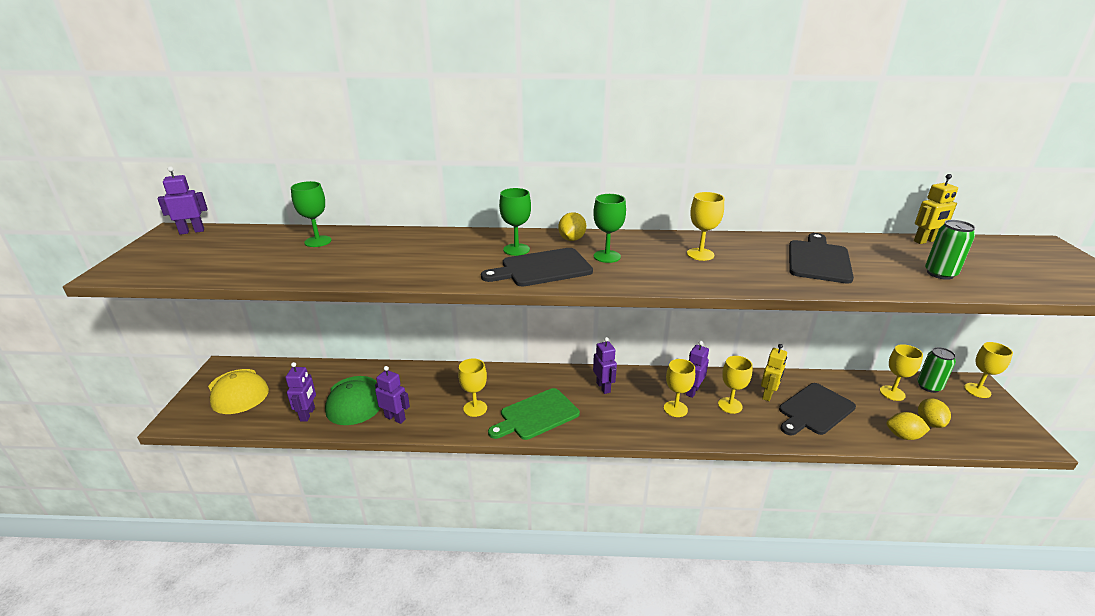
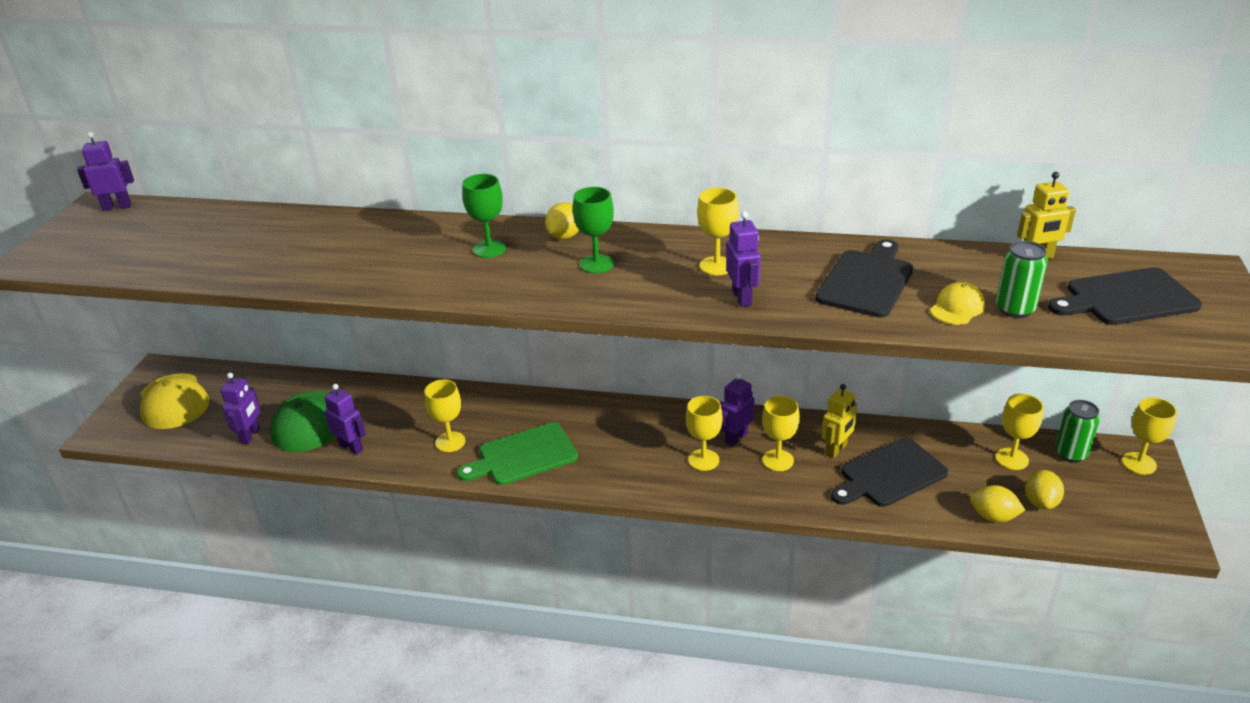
camera: 10 degrees right, 5 degrees up
green goblet [291,181,332,247] -> none
black cutting board [481,248,593,287] -> black cutting board moved to [1048,267,1202,325]
purple robot [593,337,617,394] -> purple robot moved to [726,211,761,307]
none -> yellow cap [930,282,985,325]

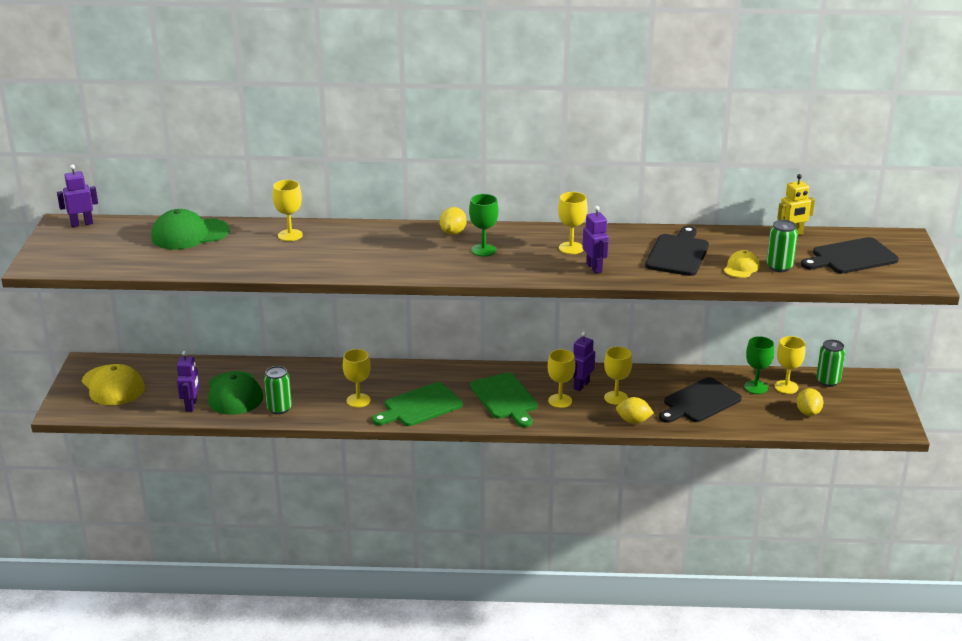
camera: 10 degrees left, 5 degrees down
purple robot [324,384,366,455] -> green can [264,366,292,414]
green goblet [462,174,506,258] -> green goblet moved to [744,336,774,394]
yellow robot [822,384,857,459] -> none
yellow lemon [970,485,1025,522] -> yellow lemon moved to [616,397,654,424]
yellow goblet [1122,397,1177,475] -> yellow goblet moved to [273,180,303,241]
none -> green cap [151,209,230,250]
none -> green cutting board [470,373,538,427]

